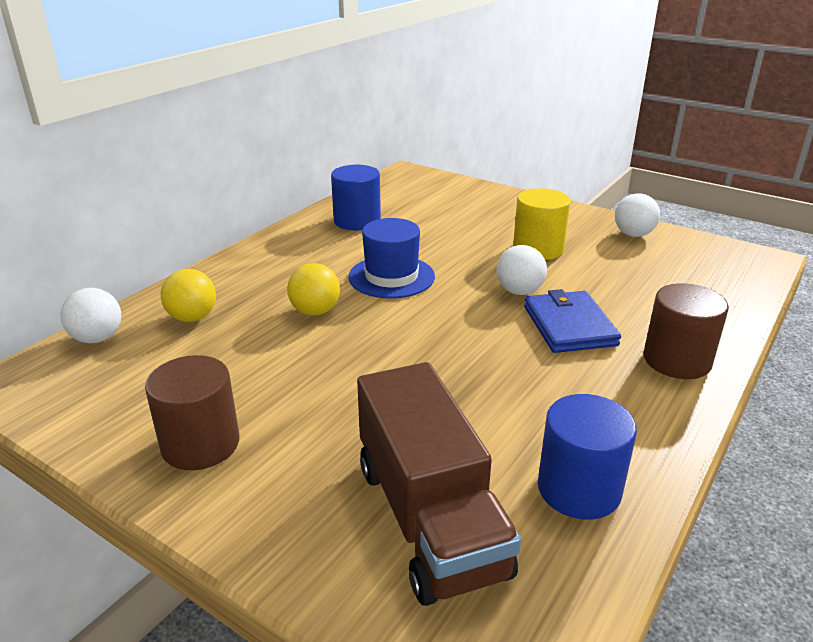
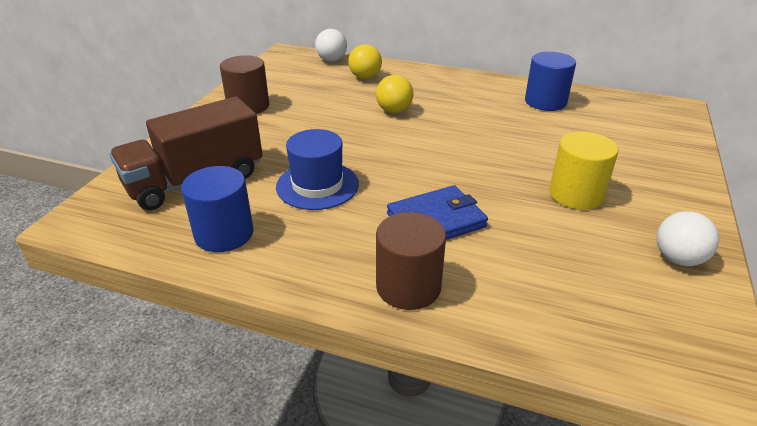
camera: 75 degrees right, 5 degrees up
blue hat [348,218,435,298] -> blue hat moved to [276,129,359,210]
white ball [497,245,547,295] -> none

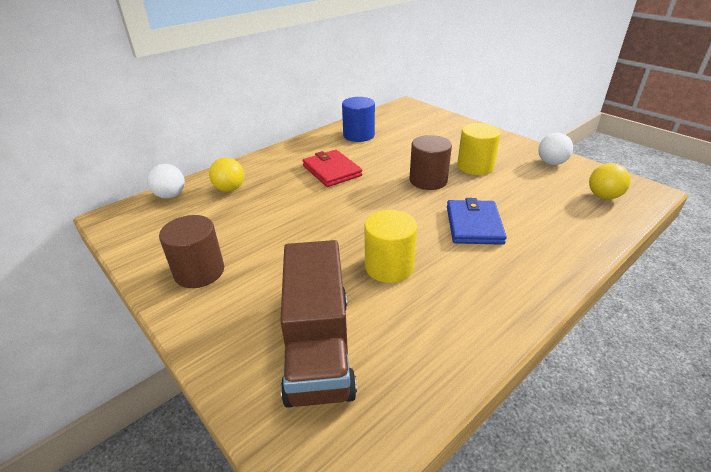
camera: 60 degrees left, 0 degrees up
blue cylinder [181,166,254,252] -> none
blue hat [276,129,359,210] -> yellow cylinder [364,210,417,283]
yellow ball [376,75,413,113] -> yellow ball moved to [589,163,631,199]
brown cylinder [376,212,446,310] -> brown cylinder moved to [409,135,452,190]
none -> red wallet [302,150,362,187]

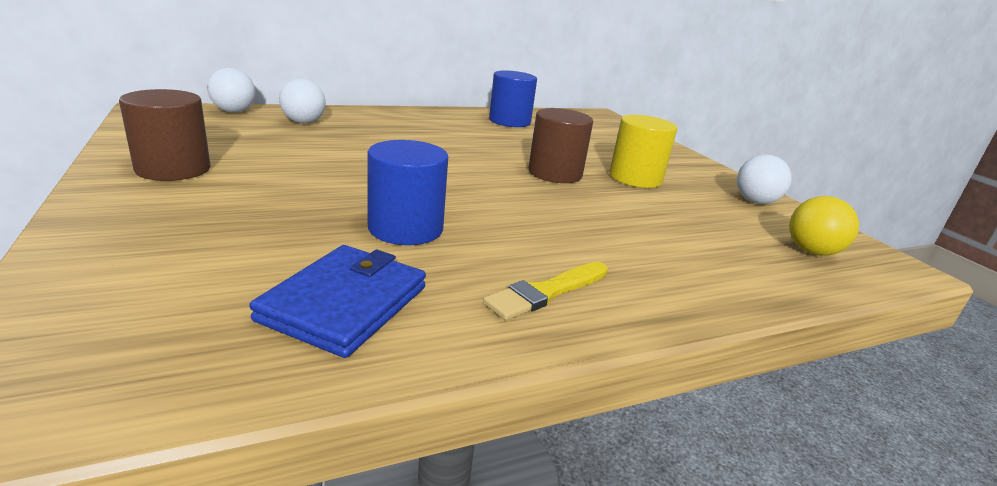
camera: 15 degrees right, 10 degrees down
yellow ball [209,158,244,192] -> white ball [279,78,326,124]
brown truck [280,240,357,408] -> none
red wallet [302,150,362,187] -> none
yellow cylinder [364,210,417,283] -> blue cylinder [368,140,448,245]
blue wallet [447,198,507,245] -> blue wallet moved to [249,245,426,358]
none -> yellow brush [483,262,608,320]

